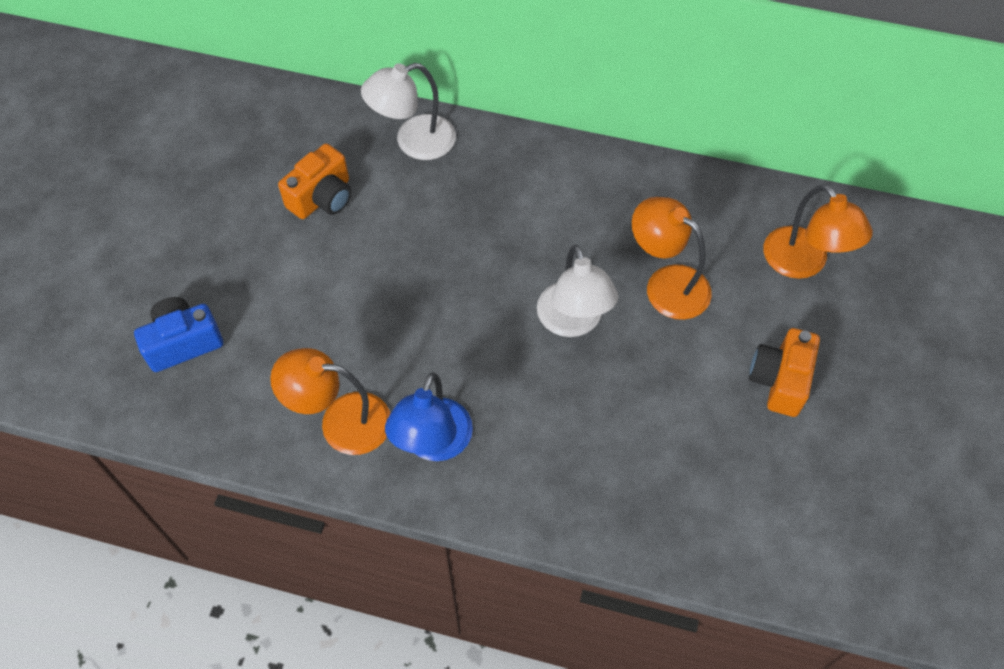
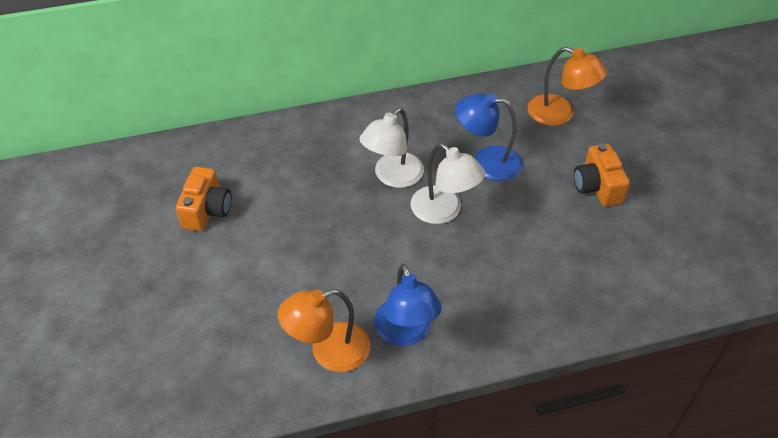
camera: 30 degrees left, 10 degrees down
blue camera [134,297,223,372] -> none
white lamp [361,63,456,160] -> white lamp moved to [359,107,424,188]
orange lamp [632,197,712,320] -> blue lamp [455,93,523,181]

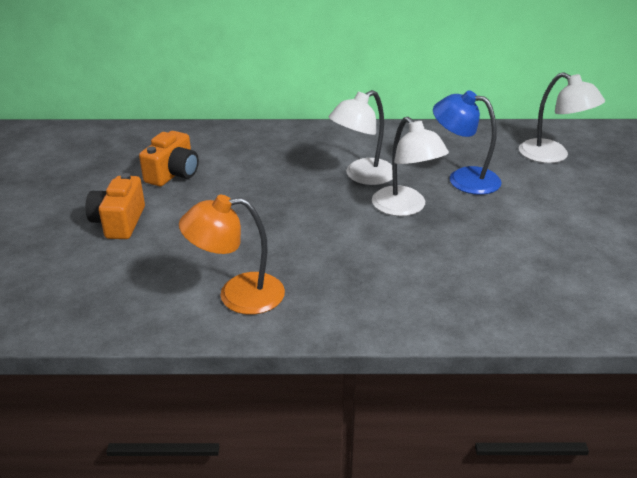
camera: 15 degrees right, 15 degrees down
blue lamp [374,264,442,346] -> none
orange lamp [528,47,607,126] -> white lamp [519,72,605,163]
orange camera [574,143,630,207] -> orange camera moved to [85,173,145,239]

